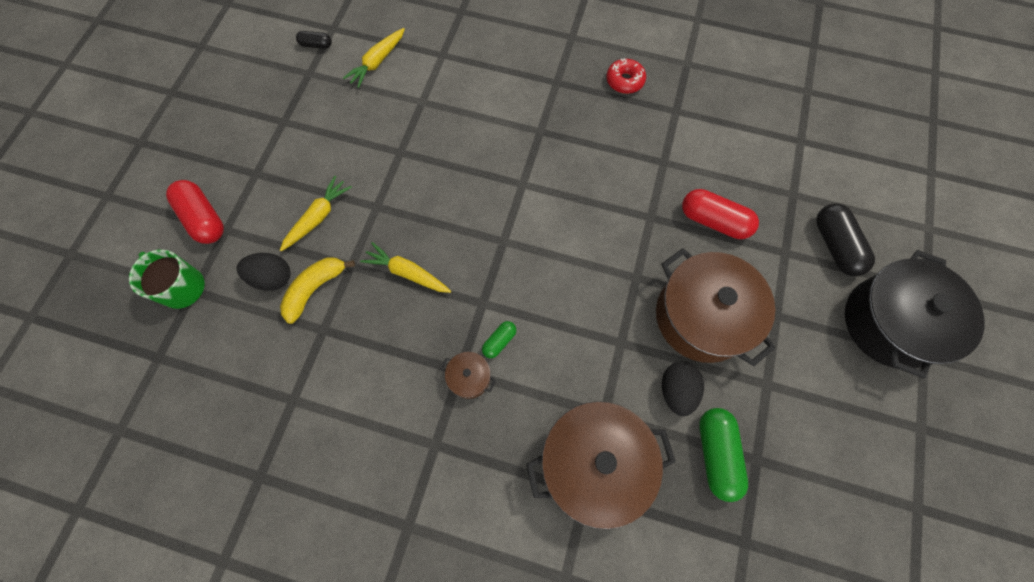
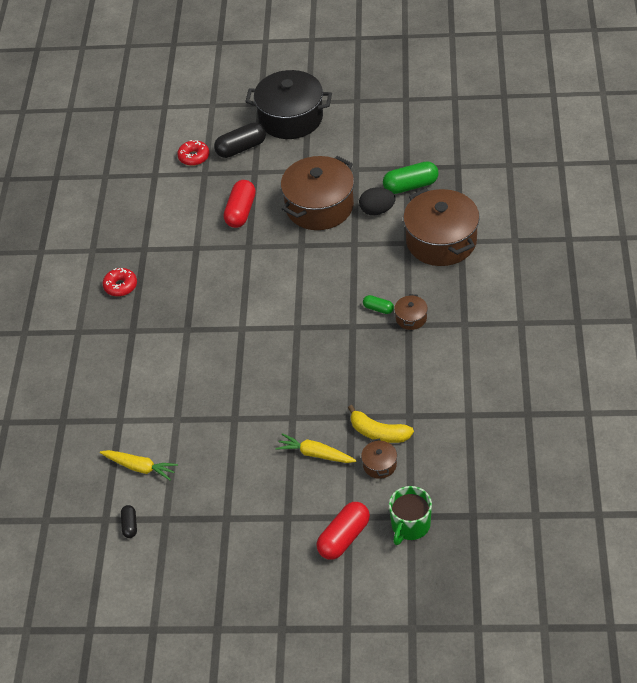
camera: 100 degrees left, 20 degrees down
black egg [237,253,291,291] -> brown pot [361,438,397,479]
yellow carrot [360,242,451,293] -> none
none -> red donut [177,140,209,166]

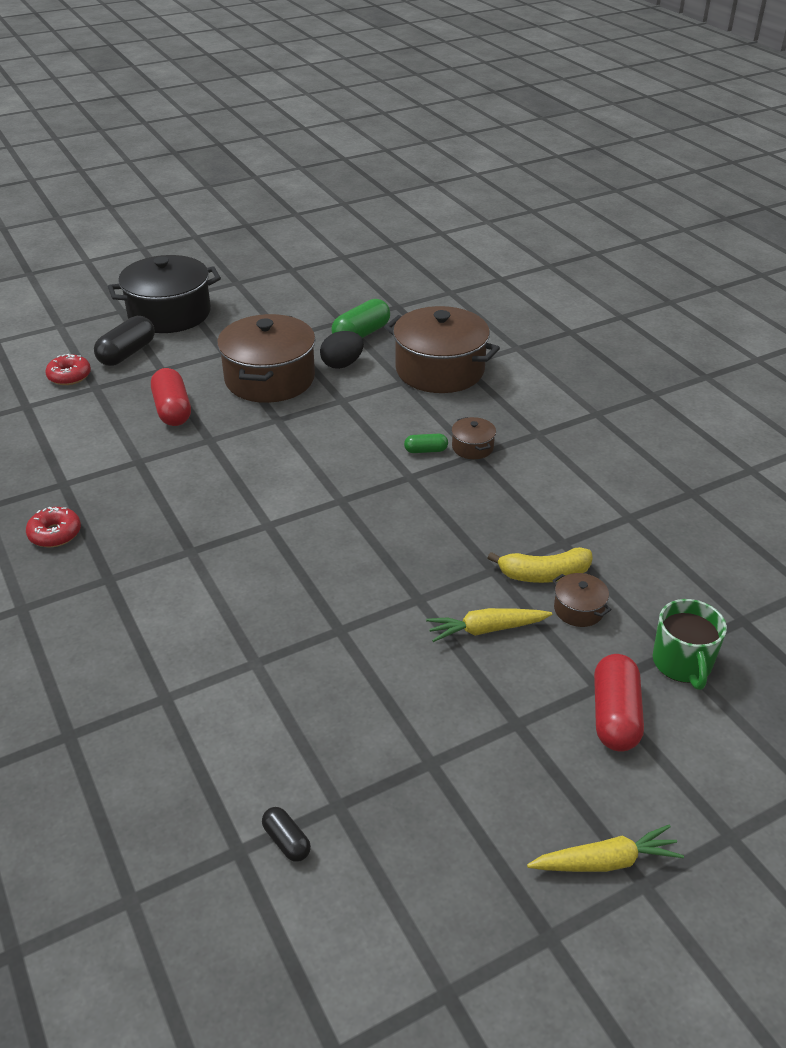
camera: 35 degrees left, 10 degrees down
yellow carrot [100,450,178,481] -> yellow carrot moved to [527,825,684,872]

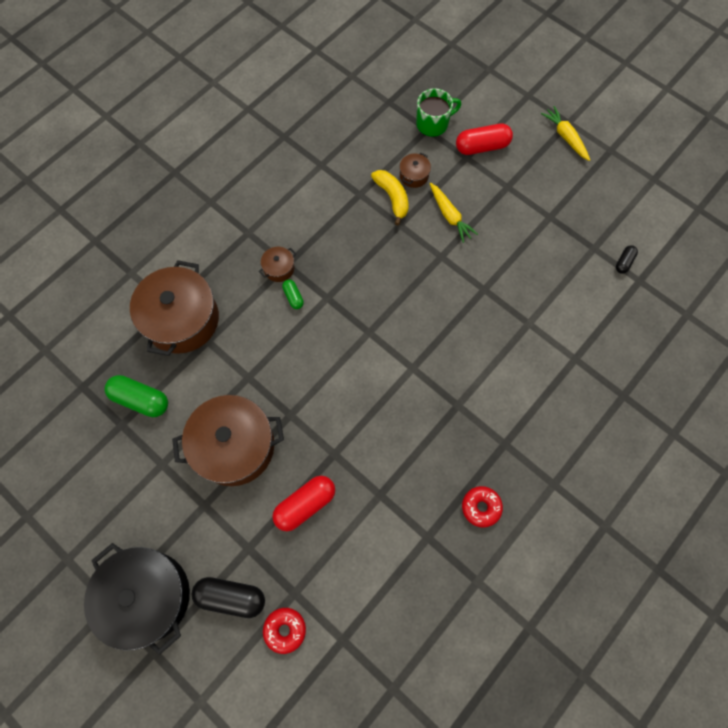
camera: 110 degrees left, 30 degrees up
black egg [320,331,364,369] -> none

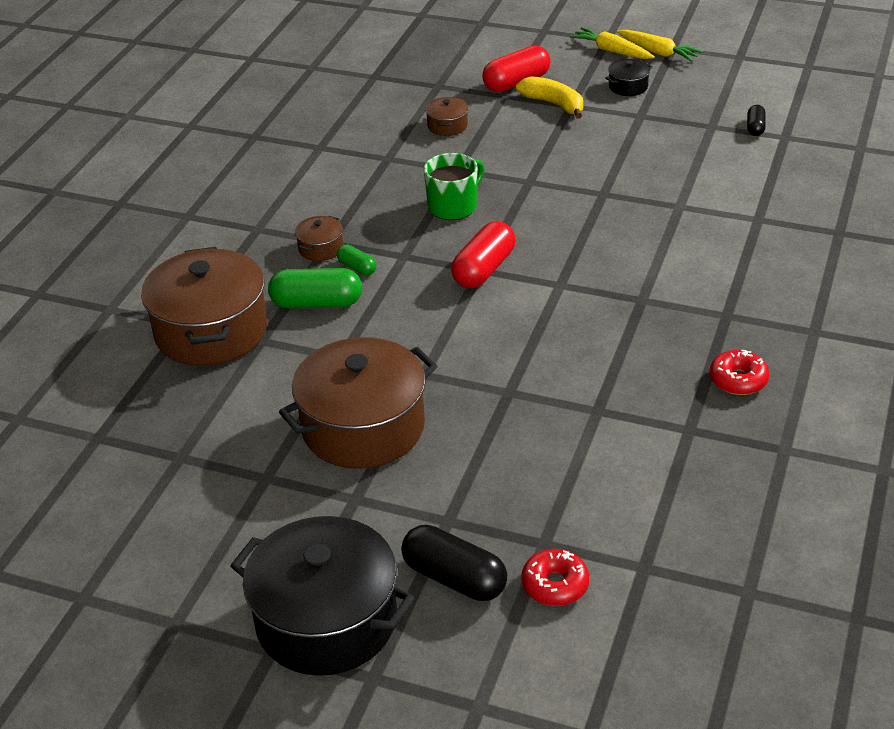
camera: 20 degrees left, 30 degrees down
green capsule [104,375,168,417] -> green capsule moved to [268,268,362,309]
black capsule [192,577,265,618] -> black capsule turned 45 degrees clockwise [401,525,507,601]
red capsule [272,476,335,531] -> red capsule moved to [451,221,515,288]
yellow banana [371,170,409,225] -> yellow banana moved to [516,76,583,119]
green mug [416,88,461,137] -> green mug moved to [424,153,485,220]
yellow carrot [430,183,478,243] -> yellow carrot moved to [617,30,703,62]
none -> black pot [605,59,653,96]

